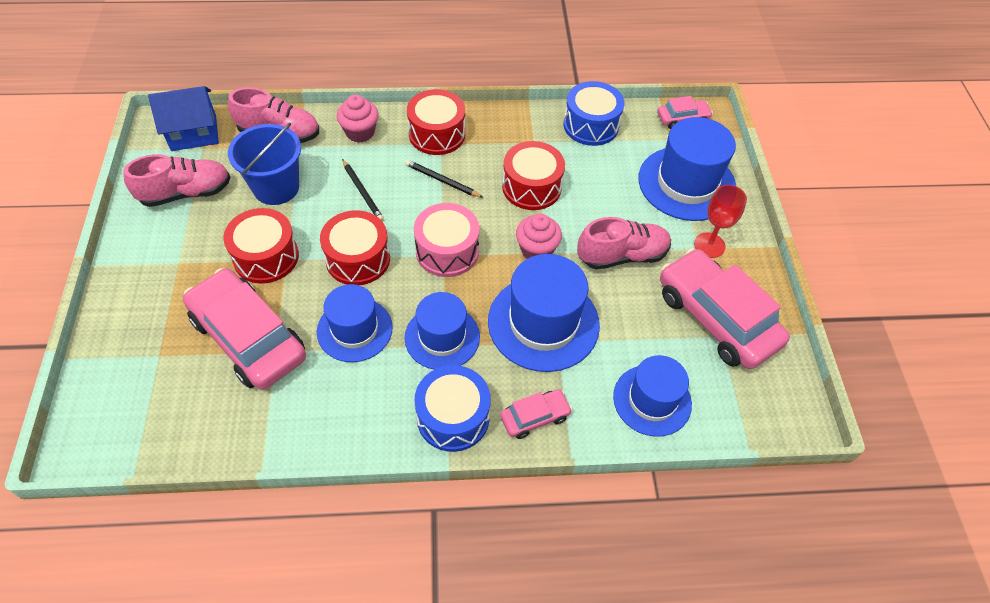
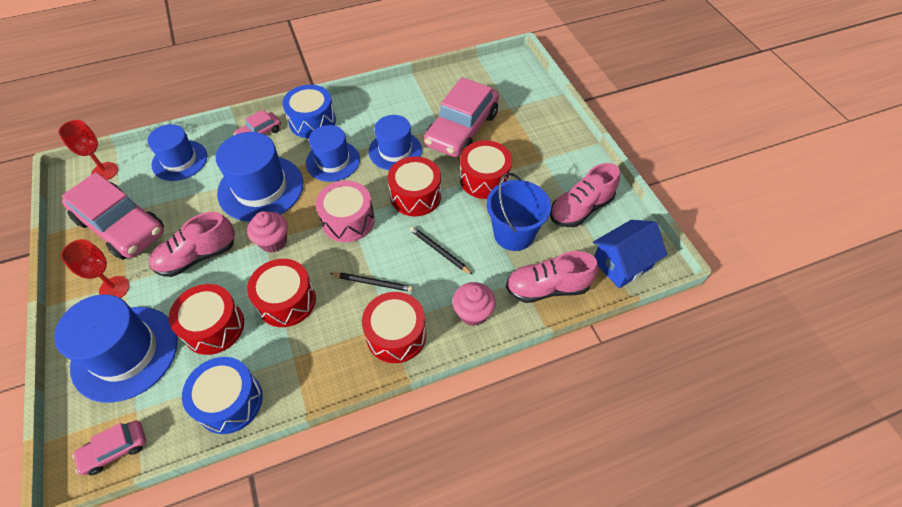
camera: 165 degrees right, 0 degrees up
pink car [183,268,306,390] -> pink car turned 90 degrees clockwise [424,77,499,157]
none -> red goblet [58,120,118,180]
none -> red drum [169,284,244,355]

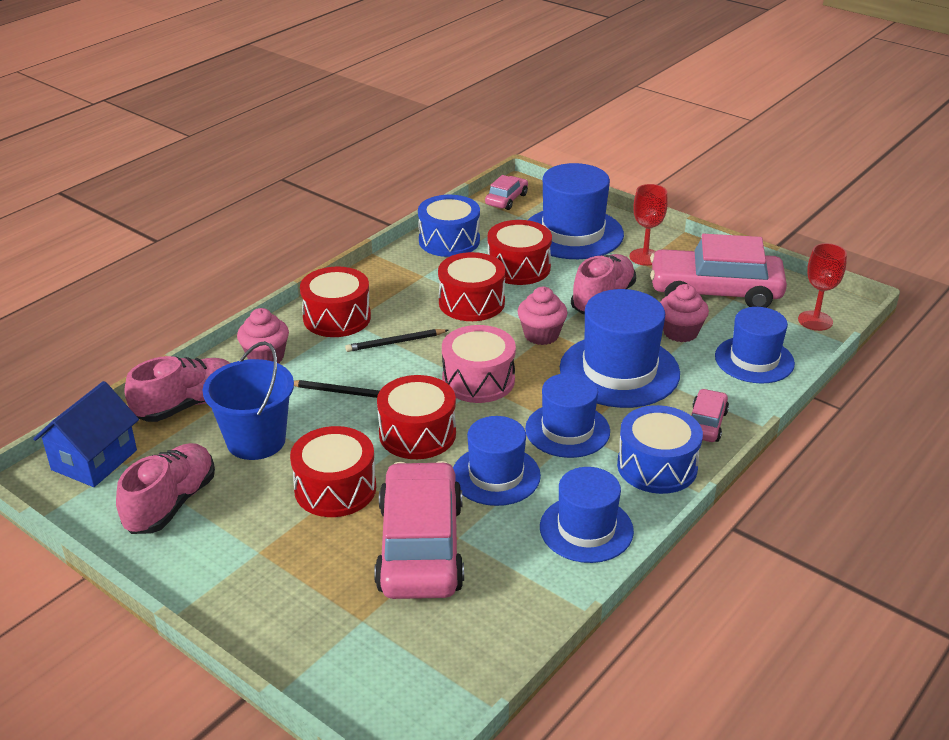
camera: 150 degrees right, 20 degrees down
none -> blue hat [540,467,634,563]
none -> pink cupcake [660,284,709,342]

